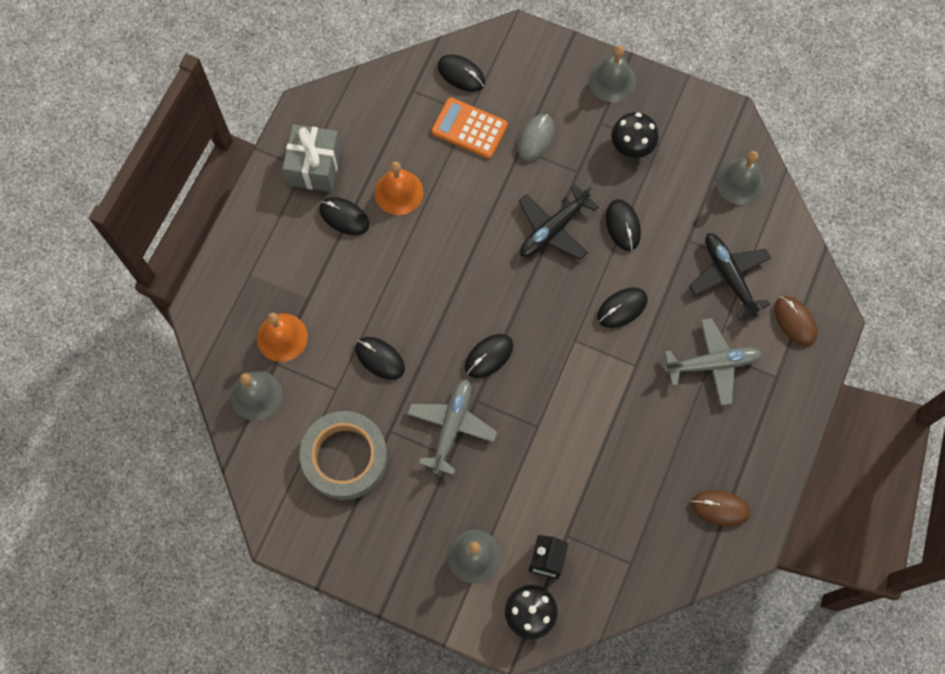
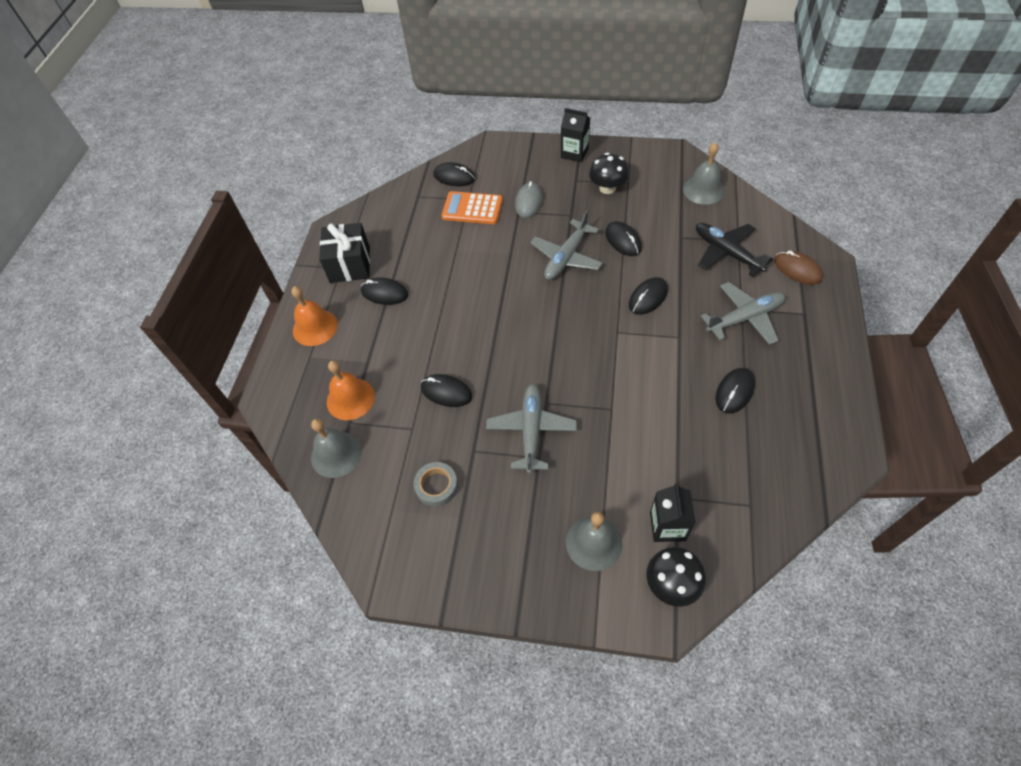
camera: 10 degrees left, 15 degrees down
grey gift [282,124,341,192] -> black gift [319,223,370,283]
grey tape [300,411,388,500] -> grey tape [414,462,458,507], size x0.49
orange bell [375,161,423,215] -> orange bell moved to [291,286,338,346]
black mouse [465,334,513,378] -> black mouse moved to [716,368,755,414]
black plane [519,184,599,260] -> grey plane [530,210,603,280]
grey bell [589,45,636,102] -> black carton [561,108,590,162]
brown mouse [691,490,751,527] -> none

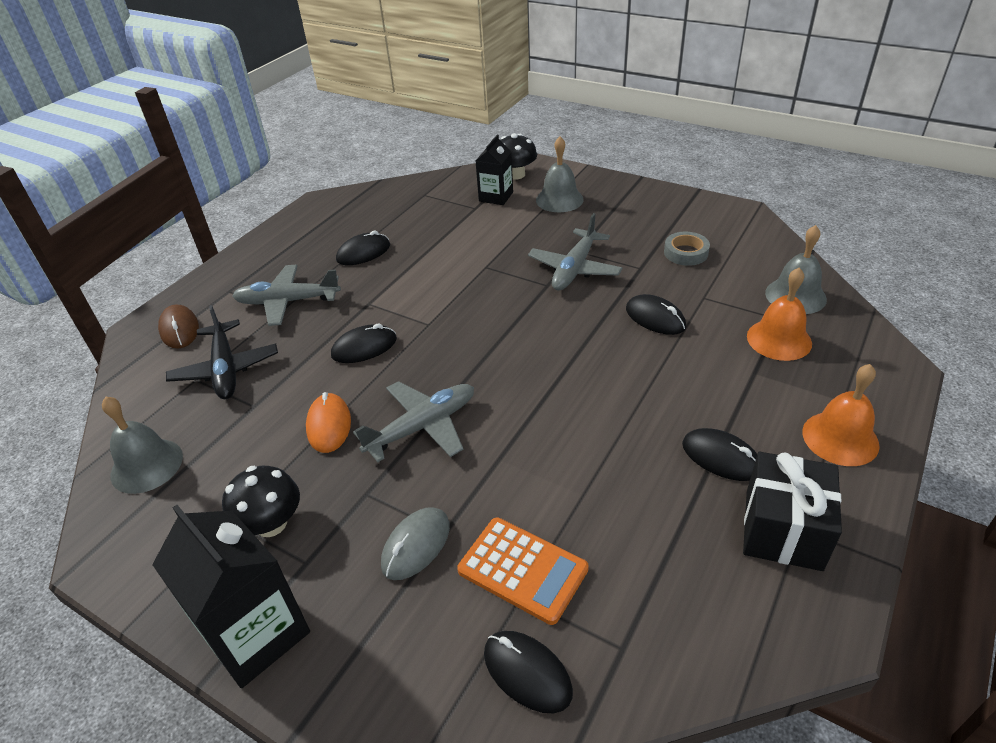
camera: 160 degrees left, 15 degrees down
black carton [561,108,590,162] -> black carton [152,505,310,688], size x1.61
black mouse [605,221,642,256] -> orange mouse [306,392,351,453]

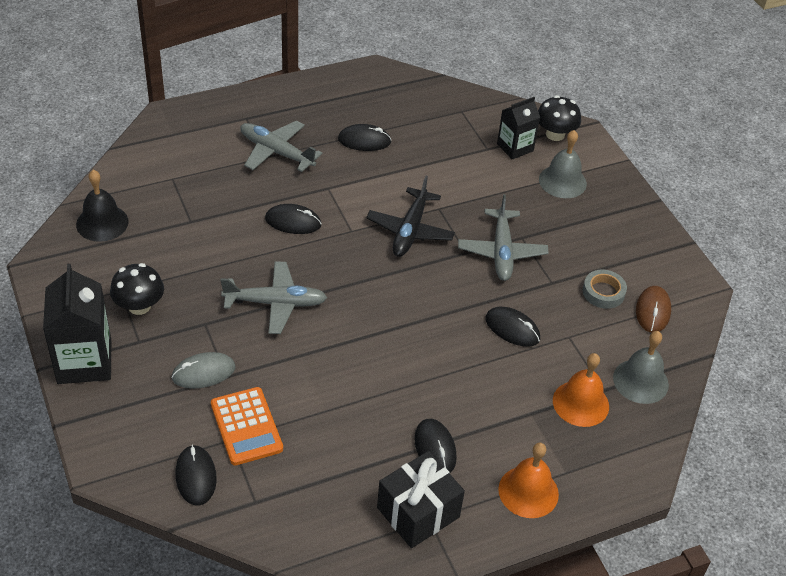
camera: 30 degrees right, 5 degrees up
grey bell [102,396,183,494] -> black bell [76,170,129,242]
brown mouse [158,304,199,349] -> brown mouse moved to [636,286,671,333]
black plane [166,305,278,399] -> black plane moved to [366,176,455,257]
orange mouse [306,392,351,453] -> none
grey plane [528,213,622,290] -> grey plane turned 60 degrees counterclockwise [458,194,549,281]
black mouse [626,294,686,335] -> black mouse turned 45 degrees counterclockwise [485,307,540,347]

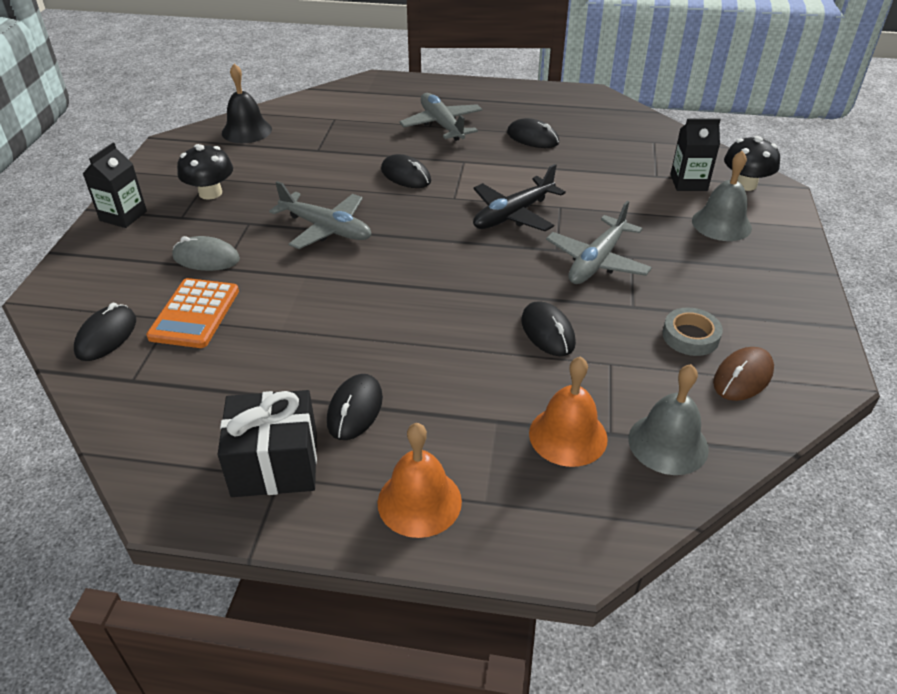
camera: 35 degrees right, 5 degrees down
black carton [43,264,111,384] -> black carton [83,143,147,228], size x0.62

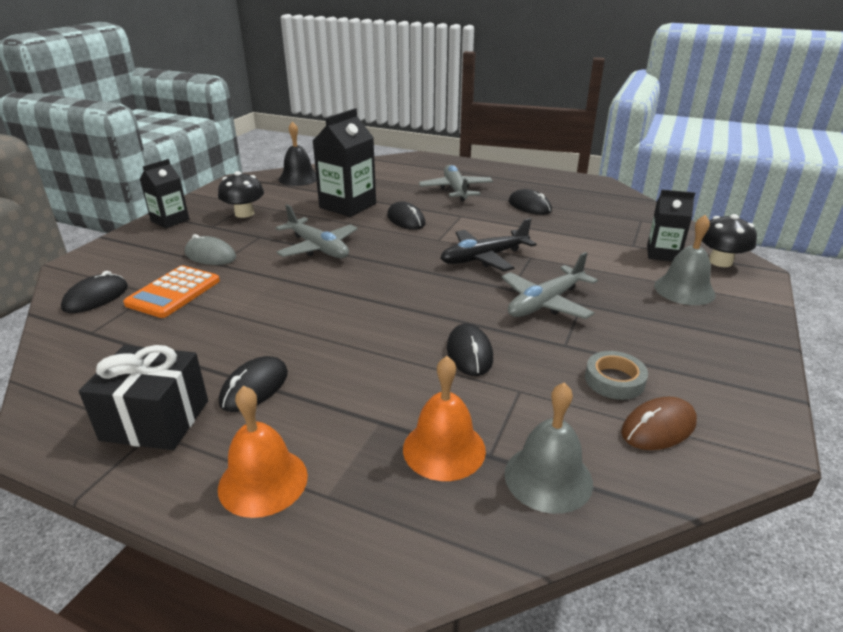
camera: 15 degrees right, 10 degrees down
none -> black carton [313,108,376,217]

